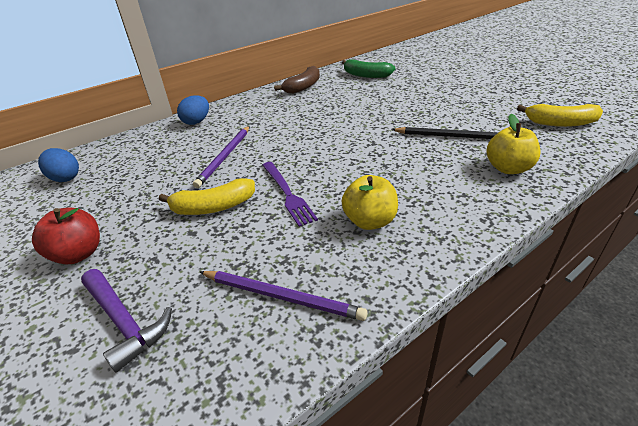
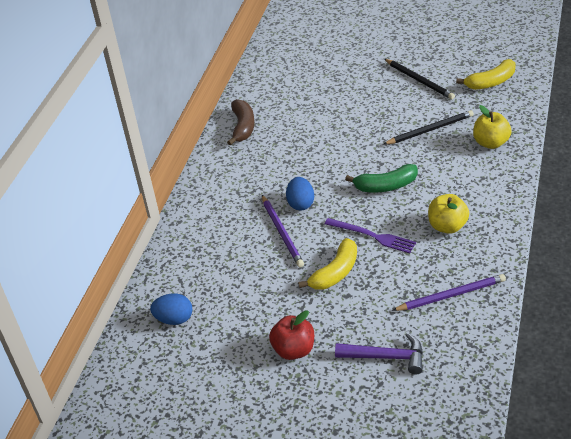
camera: 35 degrees left, 5 degrees up
blue egg [177,95,209,125] -> blue egg moved to [286,177,314,211]
green banana [342,59,395,78] -> green banana moved to [345,164,418,192]
none -> black pencil [384,59,455,99]

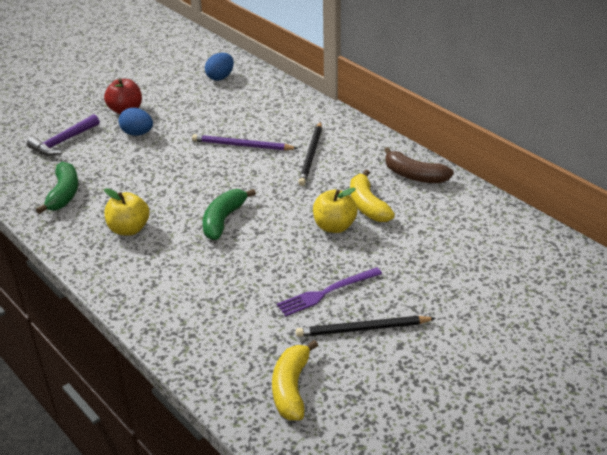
camera: 120 degrees right, 5 degrees down
blue egg [286,177,314,211] -> blue egg moved to [119,108,153,136]
yellow banana [298,238,357,290] -> yellow banana moved to [350,169,395,222]
purple fork [325,218,416,254] -> purple fork moved to [277,267,382,316]
black pencil [383,110,474,145] -> black pencil moved to [298,122,322,186]
purple pencil [392,274,506,311] -> green banana [36,162,78,214]
yellow apple [473,105,512,149] -> yellow apple moved to [313,188,358,233]

